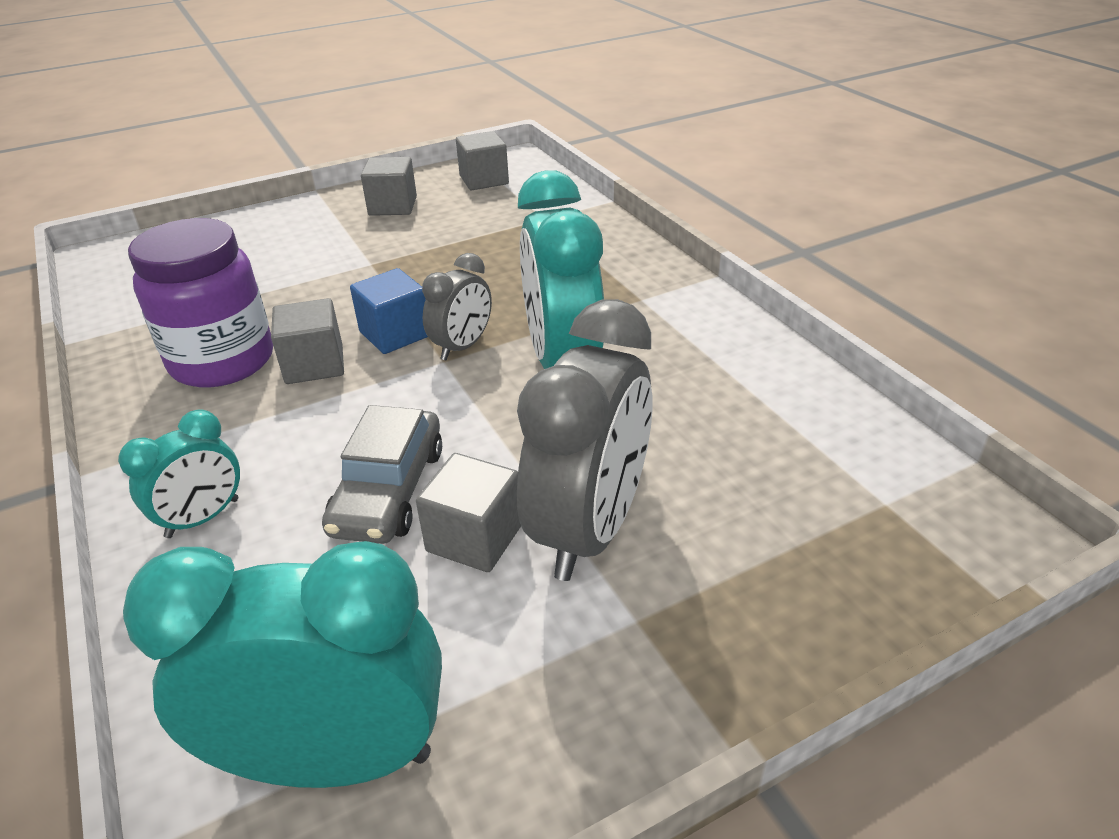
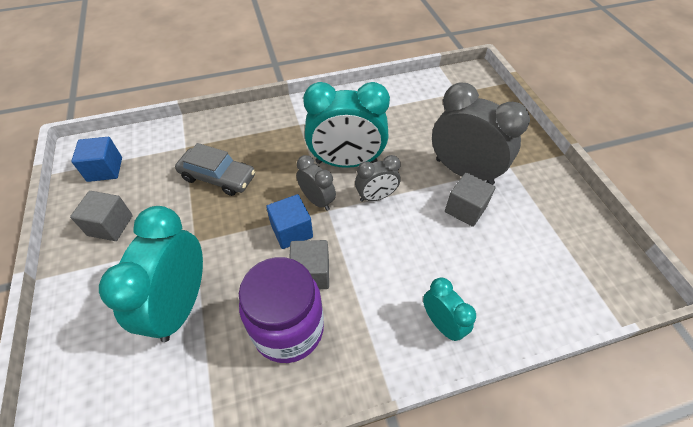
camera: 80 degrees left, 15 degrees up
turquoise clock [123,541,442,788] -> turquoise clock moved to [99,206,203,342]
grey car [322,405,442,544] -> grey car moved to [175,143,255,196]
grey cube [456,131,509,190] -> blue cube [71,137,122,182]
none -> grey clock [355,155,401,202]

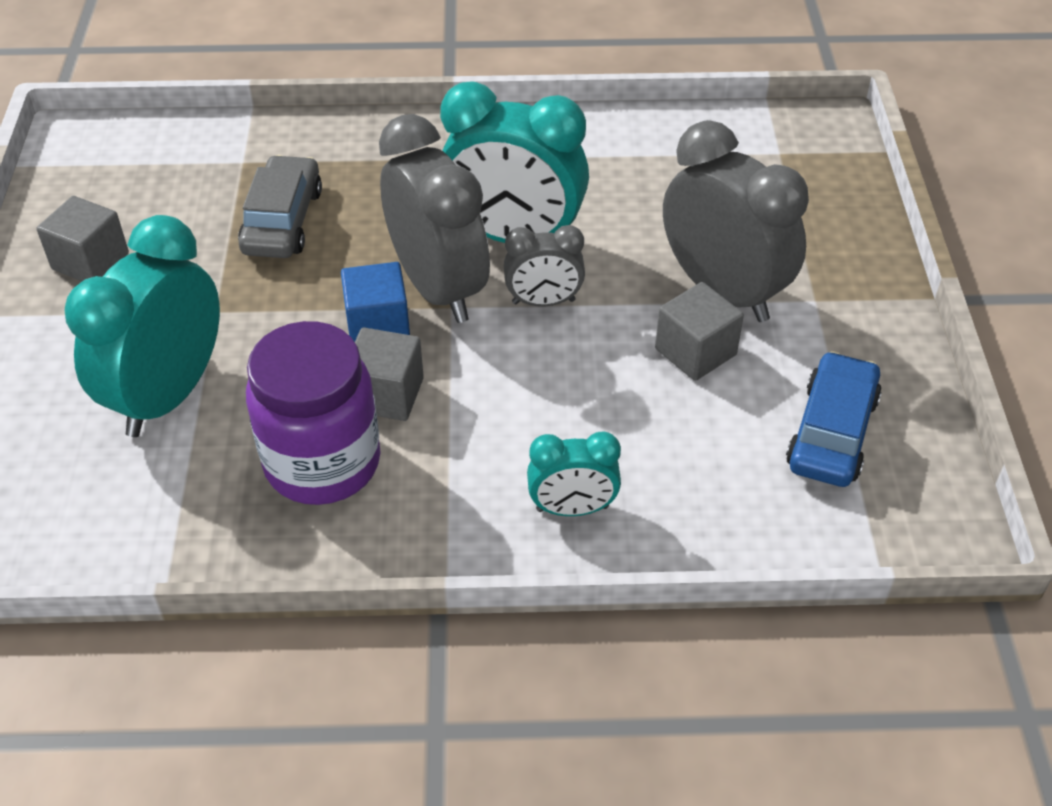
camera: 15 degrees right, 5 degrees down
blue cube [71,137,122,182] -> none
grey car [175,143,255,196] -> grey car turned 120 degrees counterclockwise [238,155,322,258]
grey clock [296,155,336,211] -> grey clock [379,114,490,323], size x1.89
turquoise clock [423,278,476,341] -> turquoise clock turned 105 degrees clockwise [527,432,621,516]
none -> blue car [786,351,882,487]

